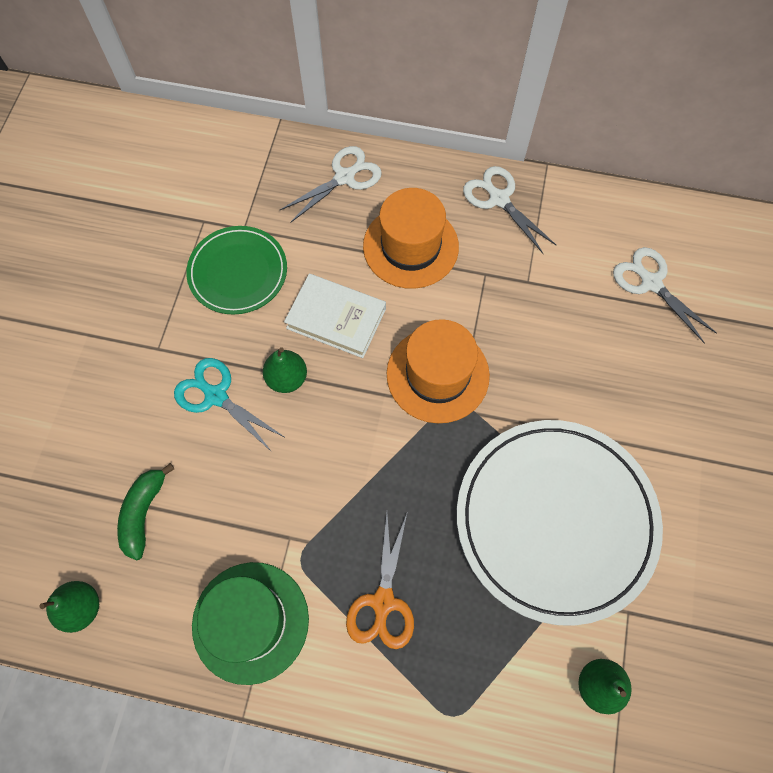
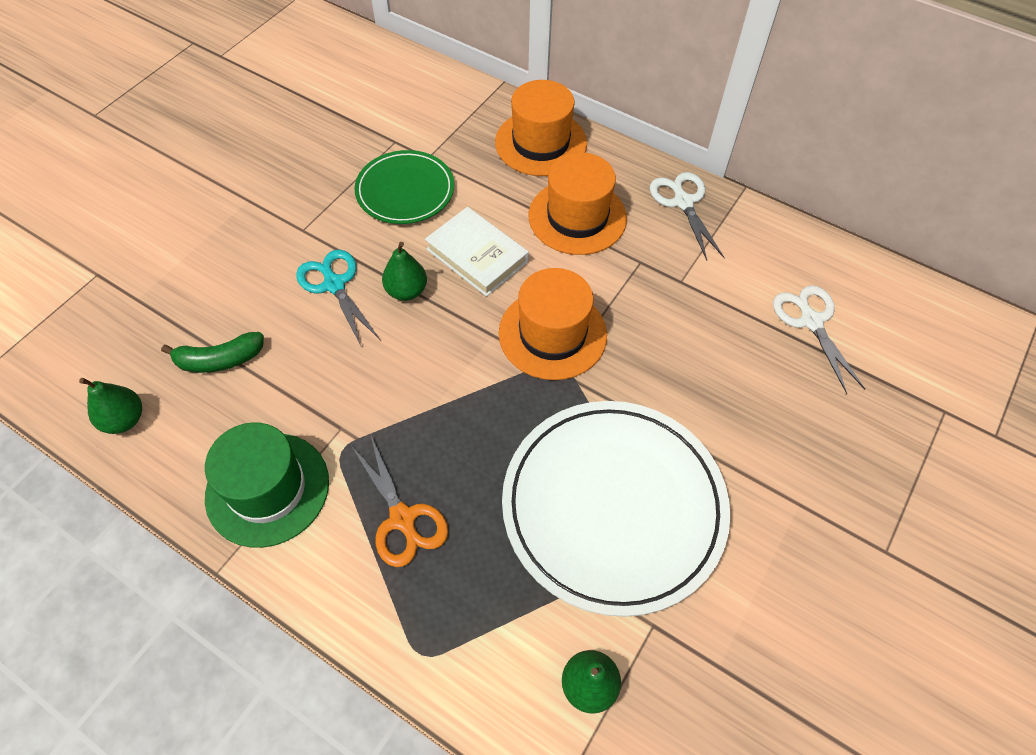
camera: 20 degrees right, 10 degrees down
green banana [117,463,175,561] -> green banana turned 135 degrees counterclockwise [161,332,264,373]
white scissors [280,146,382,223] -> orange hat [495,80,587,176]
orange scissors [346,514,414,649] -> orange scissors turned 60 degrees counterclockwise [351,436,448,567]

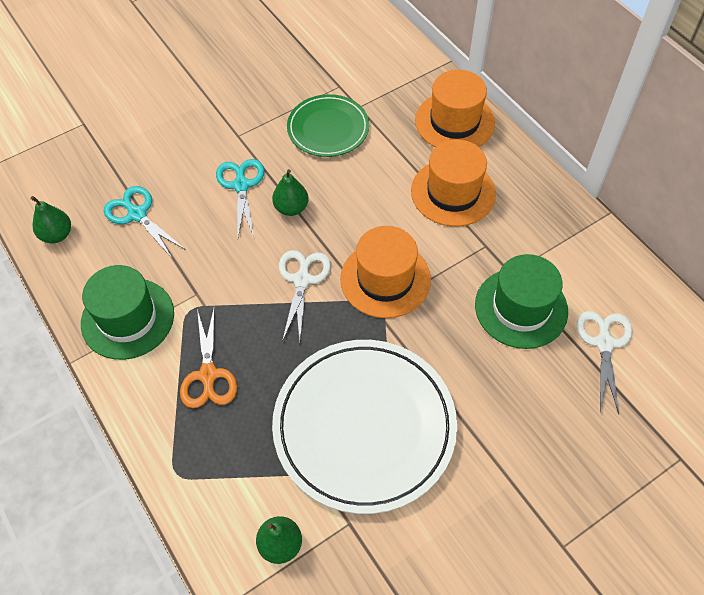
camera: 25 degrees right, 0 degrees up
green banana [161,332,264,373] -> turquoise scissors [104,186,186,258]
white book [425,207,529,297] -> none
white scissors [650,172,725,260] -> white scissors moved to [279,250,331,342]
none -> green hat [475,254,568,349]

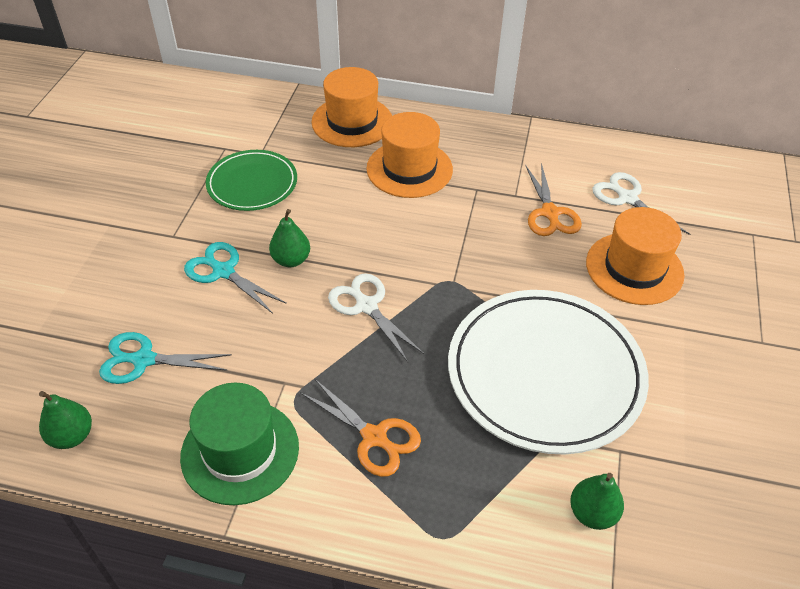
camera: 45 degrees left, 10 degrees down
orange hat [340,226,431,318] -> orange hat moved to [586,207,684,305]
green hat [475,254,568,349] -> orange scissors [525,163,582,236]

